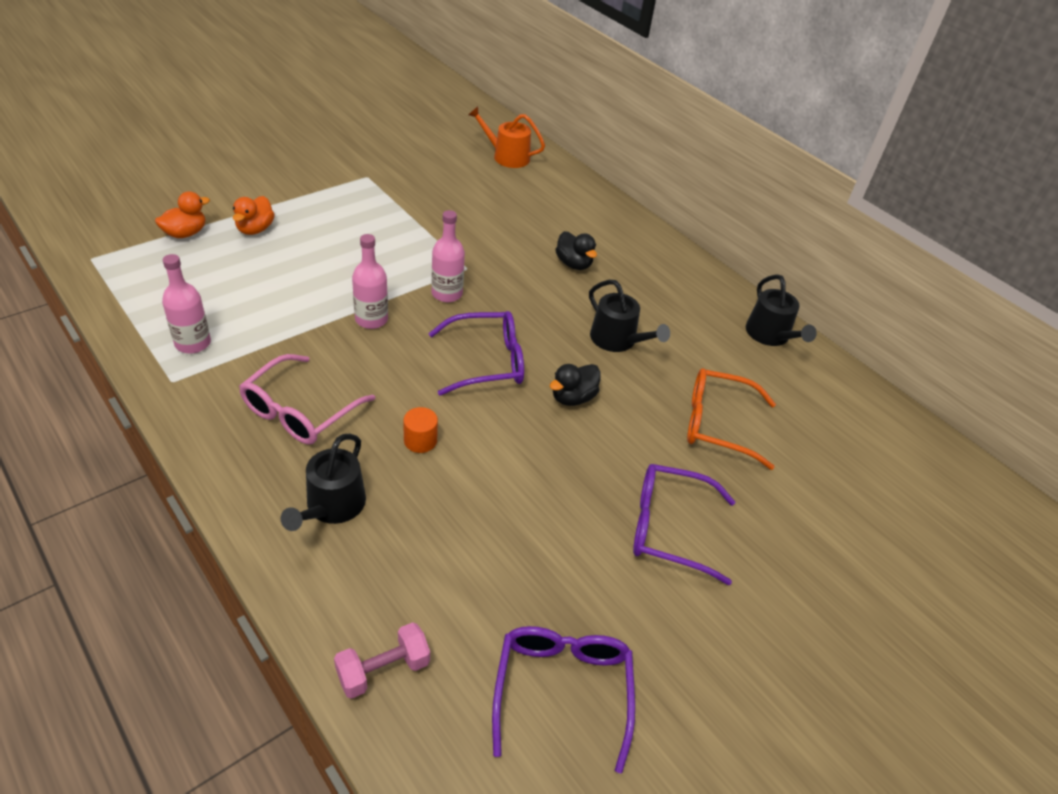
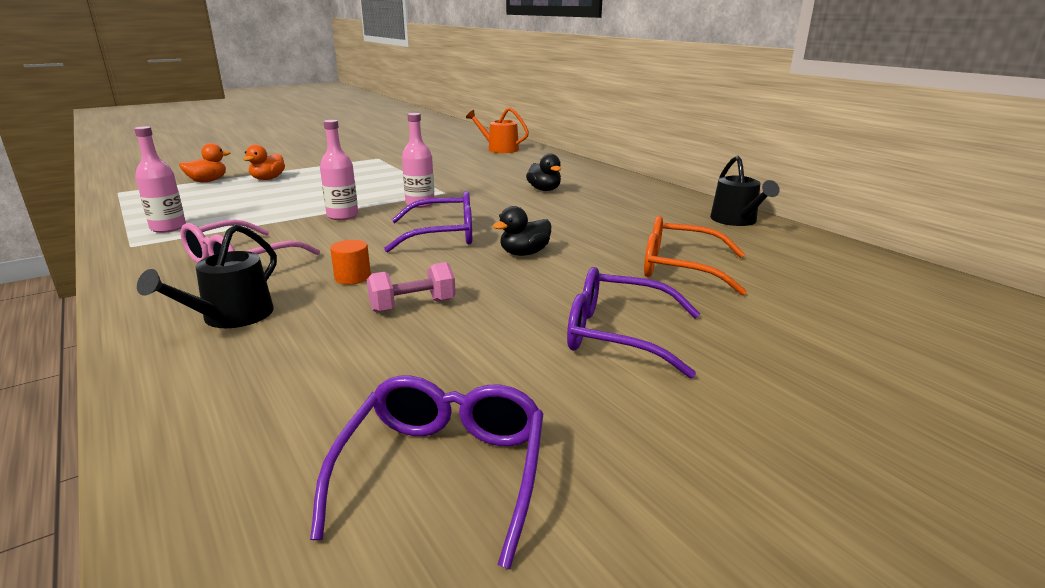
camera: 10 degrees right, 20 degrees down
pink dumbbell [334,622,430,699] -> pink dumbbell moved to [367,262,456,313]
black watering can [589,279,670,352] -> none

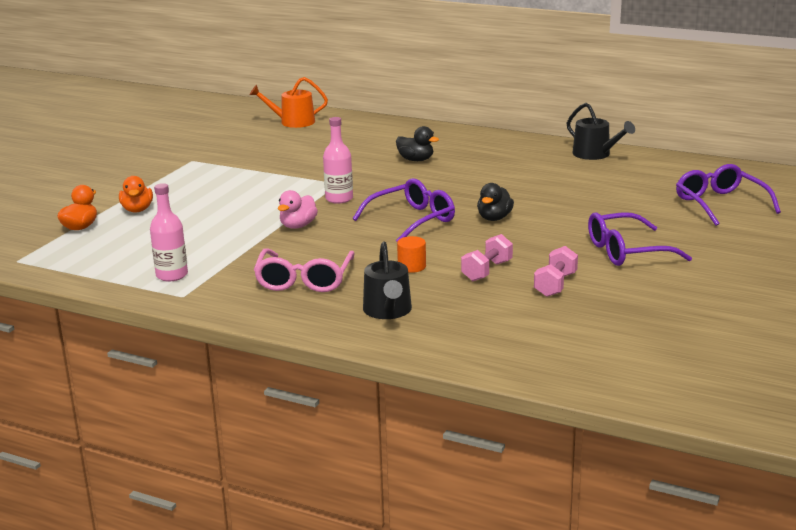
camera: 30 degrees left, 0 degrees up
purple glasses [310,375,543,569] -> purple glasses moved to [676,164,781,226]
pink bottle [320,120,358,220] -> pink duck [278,190,318,229]
orange glasses [644,216,747,295] -> none
none -> pink dumbbell [534,246,578,297]

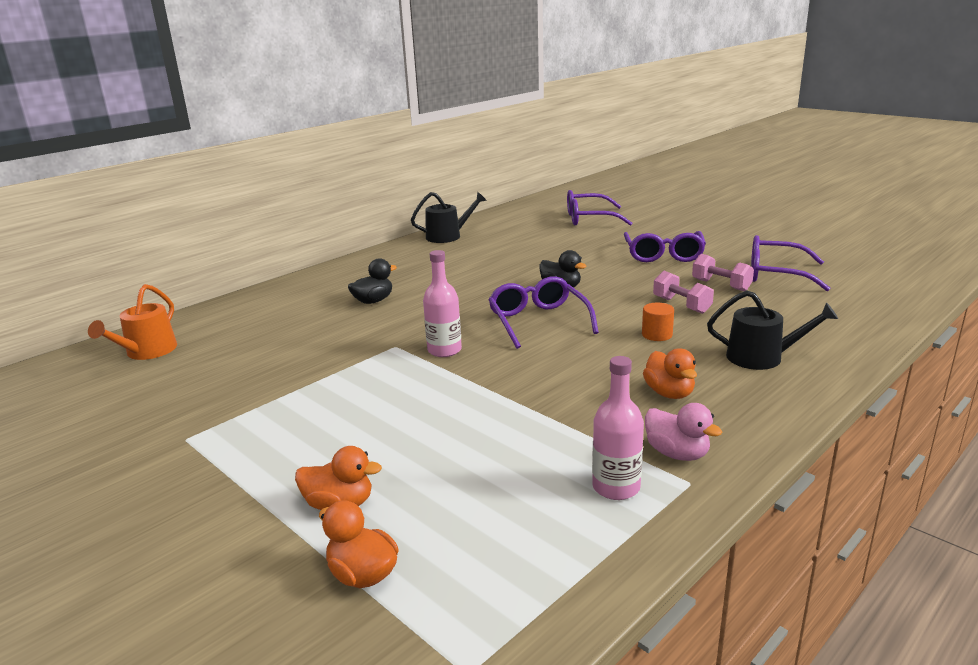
camera: 70 degrees left, 0 degrees up
pink glasses [254,248,354,292] -> orange duck [643,348,697,399]
pink duck [278,190,318,229] -> pink duck moved to [645,403,722,461]
none -> purple glasses [751,235,830,291]

